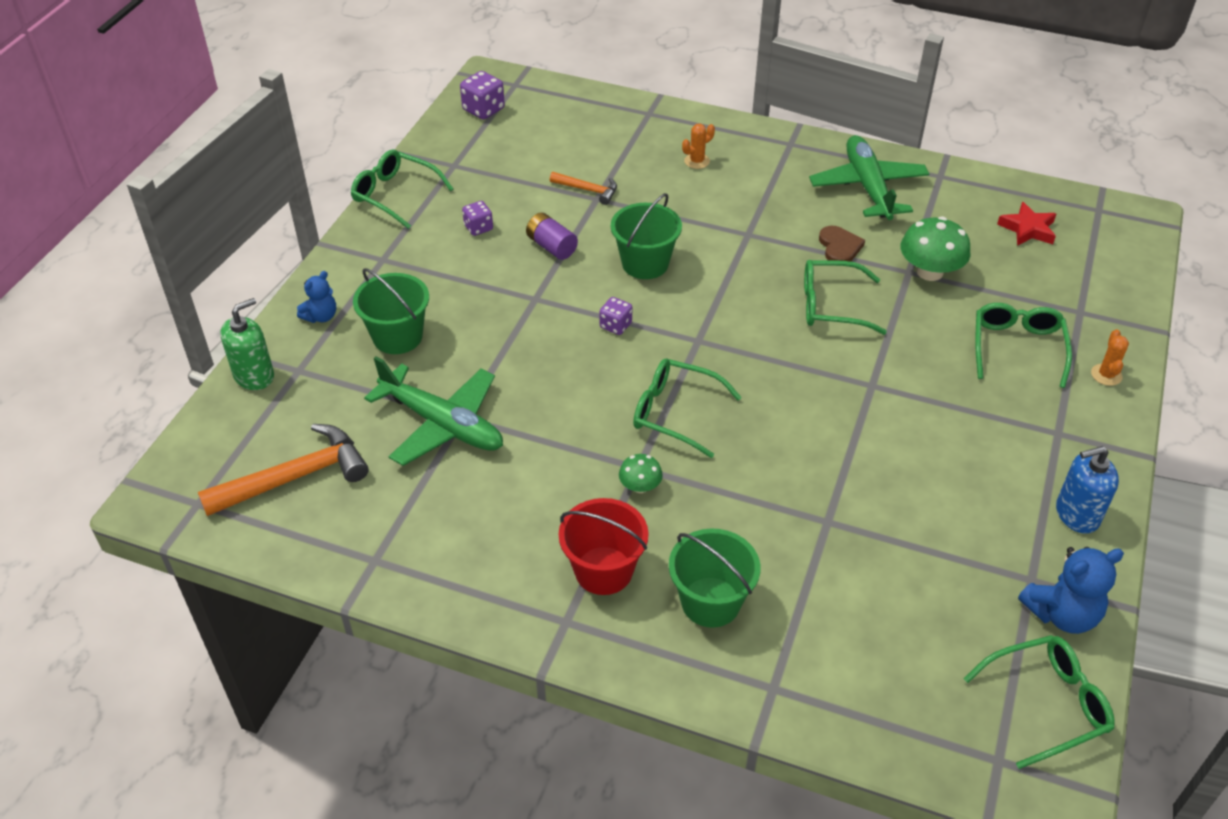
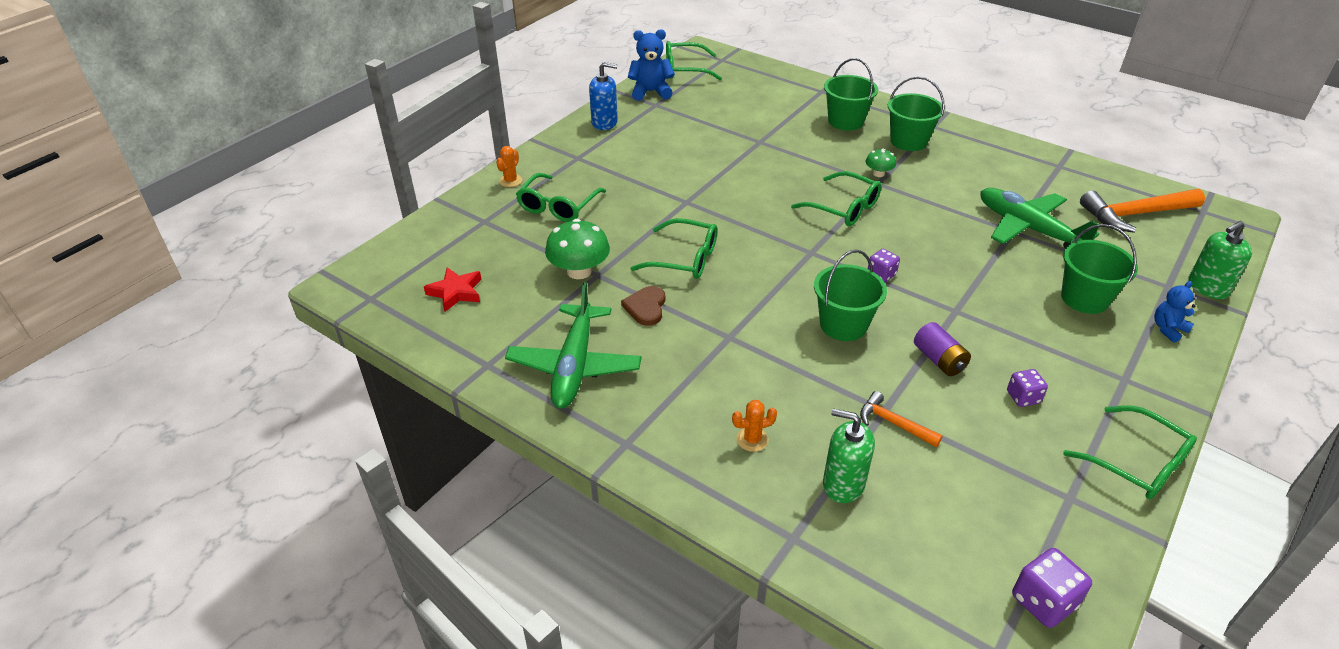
camera: 165 degrees left, 5 degrees down
red bucket [559,498,648,595] -> green bucket [888,77,944,151]
none -> green soap dispenser [823,409,875,503]

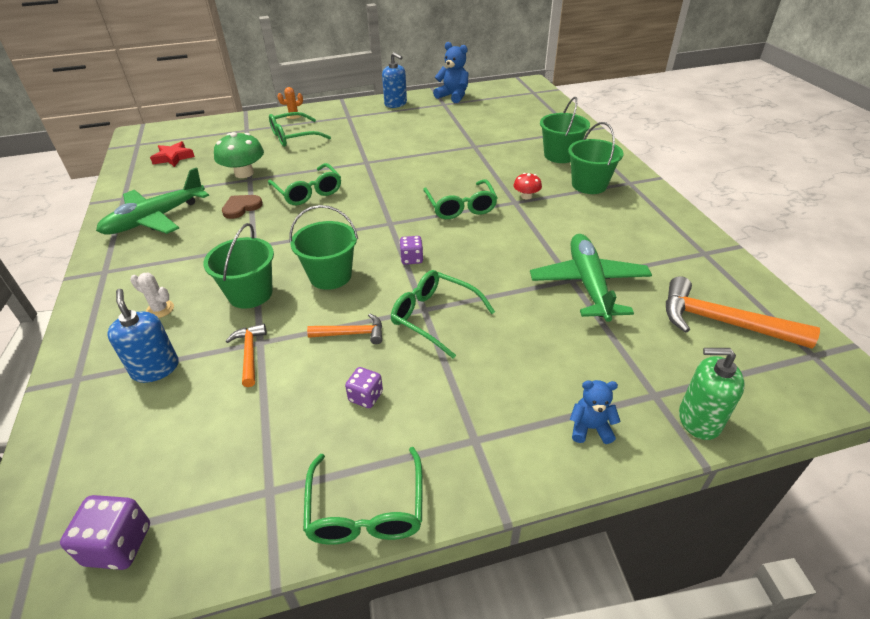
camera: 40 degrees right, 0 degrees up
green glasses [666,41,722,80] -> green glasses moved to [391,270,495,358]
orange cactus [732,400,777,452] -> white cactus [130,273,174,318]
green soap dispenser [823,409,875,503] -> blue soap dispenser [107,289,179,383]
green mushroom [866,149,896,177] -> red mushroom [513,173,542,199]
purple battery [914,322,971,376] -> orange hammer [307,313,382,344]
green bucket [1061,224,1138,314] -> green bucket moved to [203,223,274,309]

